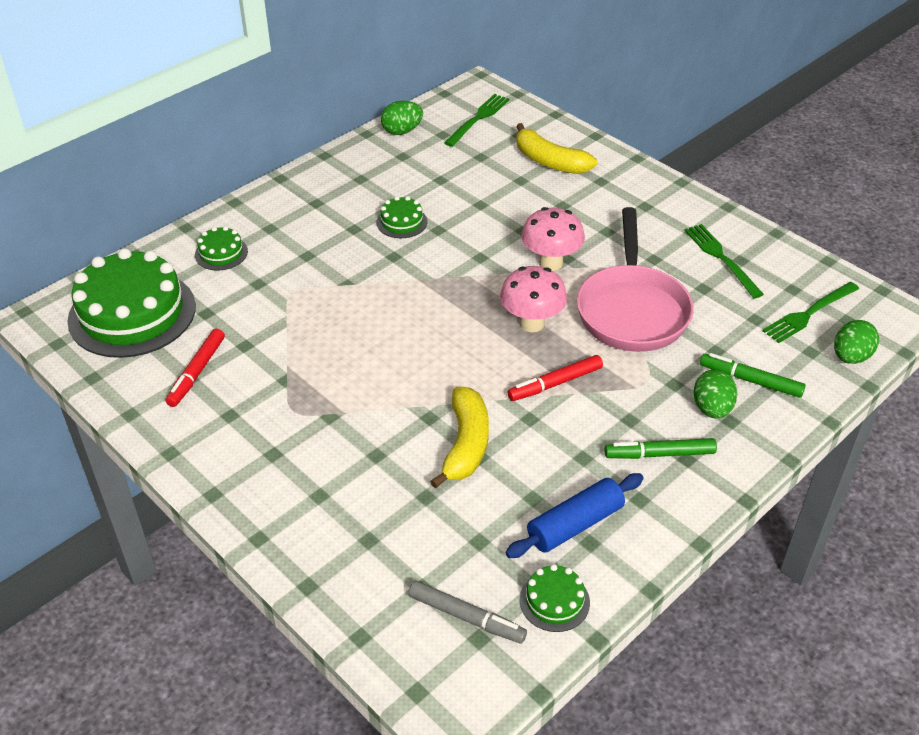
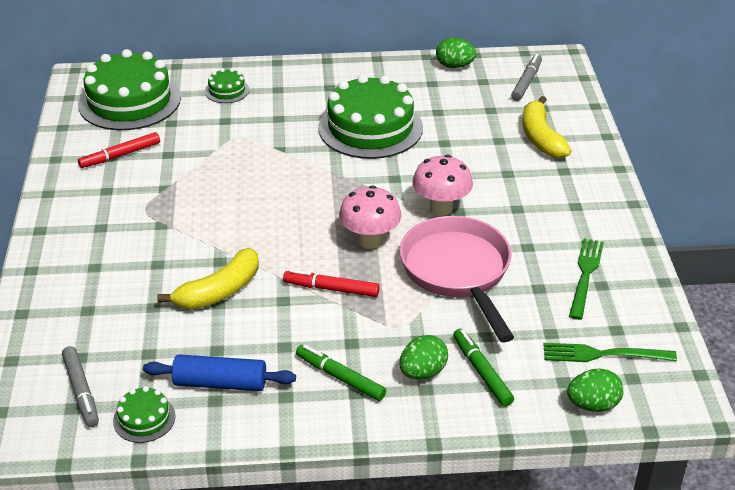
camera: 40 degrees right, 5 degrees down
green cake [377,196,427,238] -> green cake [318,74,423,159], size x2.25
green fork [444,94,509,147] -> grey marker [511,54,542,101]
pink pan [577,207,694,352] -> pink pan turned 120 degrees clockwise [400,216,514,342]

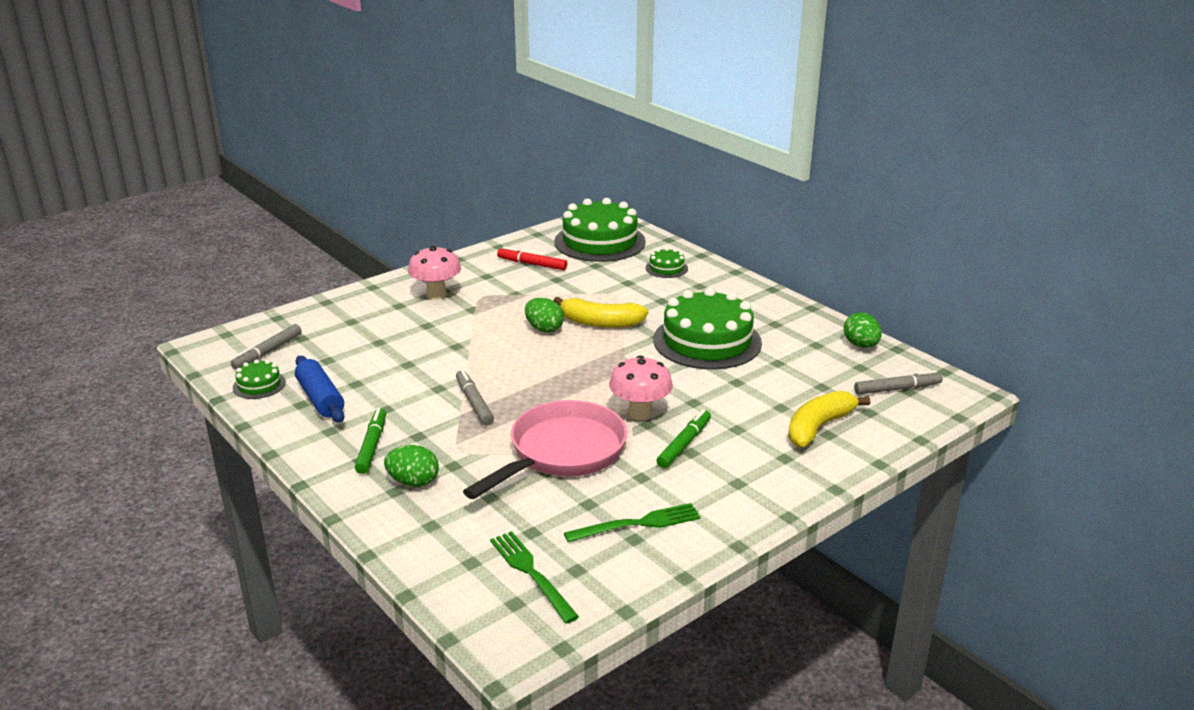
camera: 55 degrees right, 10 degrees down
yellow banana [157,248,258,309] -> yellow banana moved to [554,297,649,328]
red marker [283,269,380,297] -> grey marker [456,369,494,425]
pink mushroom [339,185,402,249] -> pink mushroom moved to [408,246,461,300]
green marker [453,329,514,407] -> green marker moved to [656,409,711,468]
green egg [567,368,624,412] -> green egg moved to [525,298,564,333]

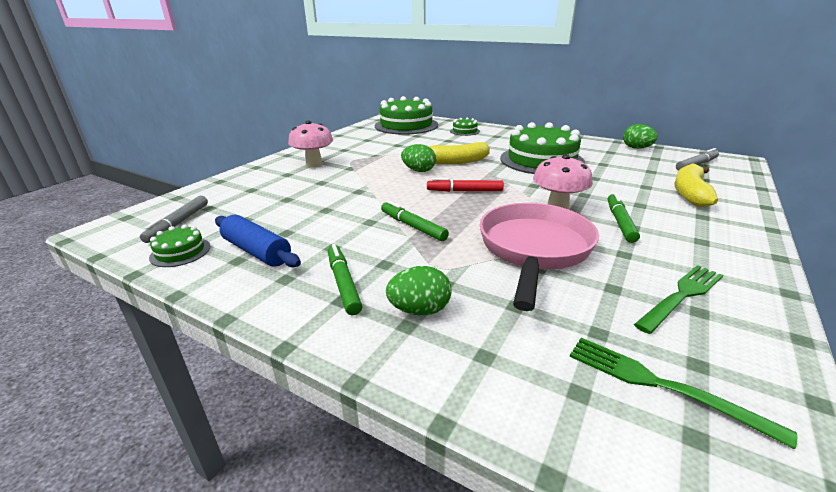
camera: 20 degrees left, 0 degrees up
grey marker [456,369,494,425] -> green marker [381,201,449,241]
red marker [497,247,567,270] -> red marker moved to [427,178,504,192]

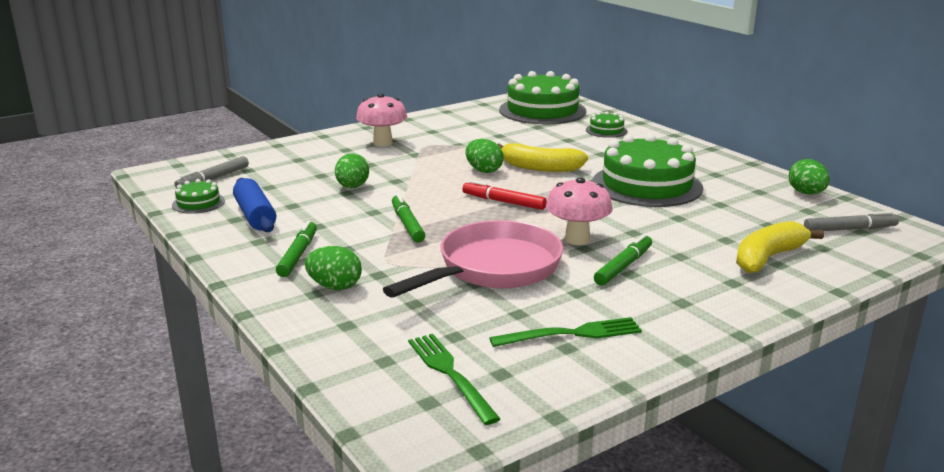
camera: 25 degrees right, 5 degrees down
none -> green egg [335,153,369,189]

